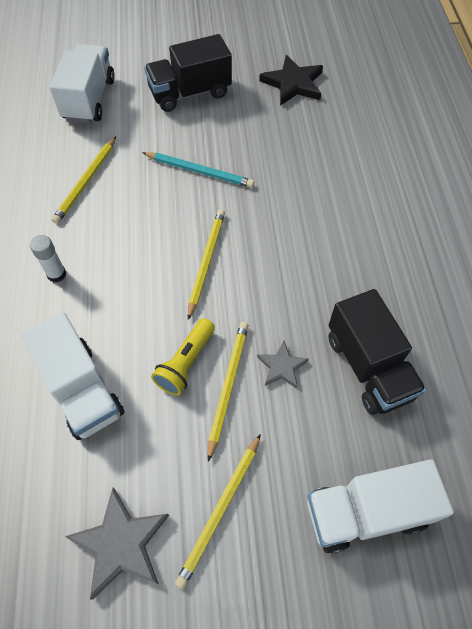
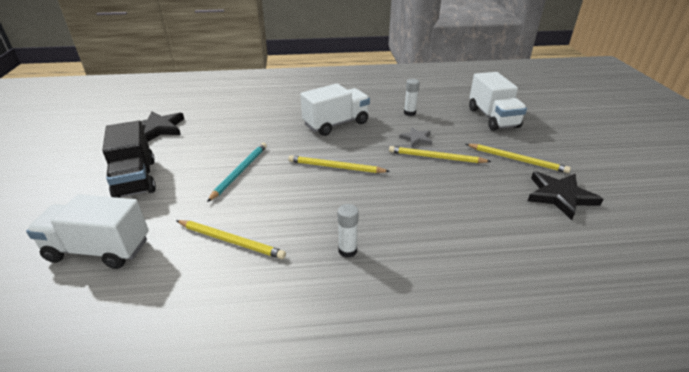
camera: 90 degrees left, 25 degrees down
white truck [21,312,125,440] -> white truck moved to [301,83,370,136]
grey star [65,488,169,600] -> black star [528,171,603,220]
yellow flashlight [151,318,215,396] -> none
black truck [328,289,426,415] -> white glue stick [404,79,420,116]

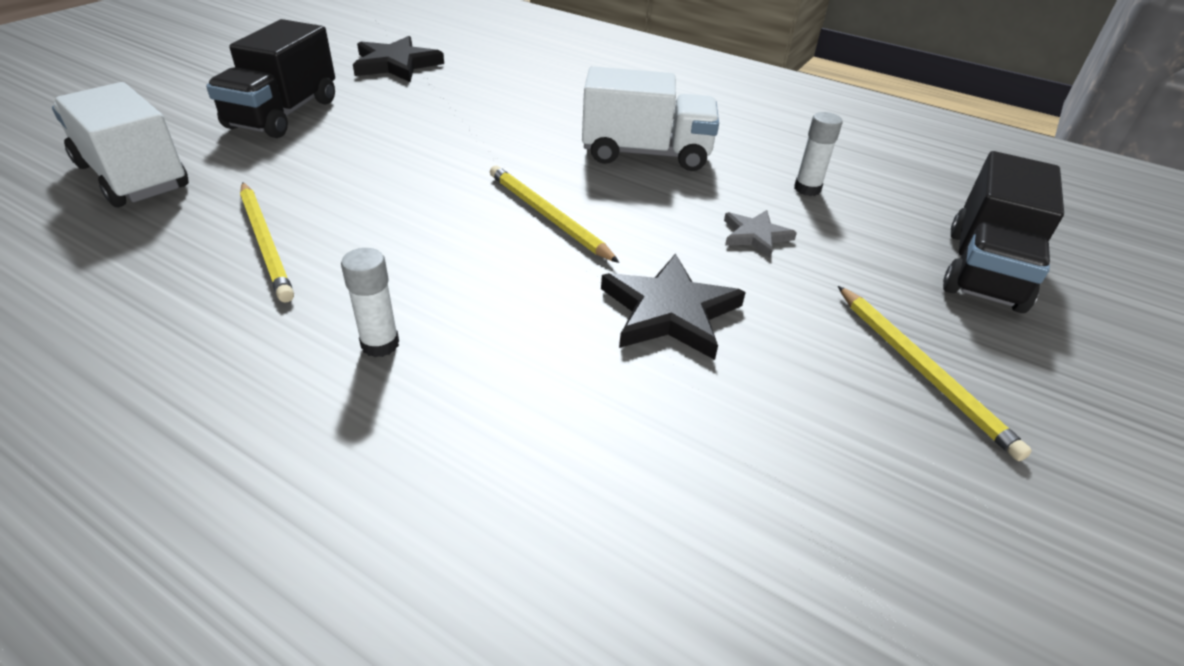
camera: 35 degrees right, 5 degrees up
turquoise pencil [207,143,267,202] -> none
yellow pencil [389,146,491,163] -> none
white truck [469,72,527,131] -> black truck [943,151,1064,313]
black star [528,171,603,220] -> black star moved to [601,254,746,360]

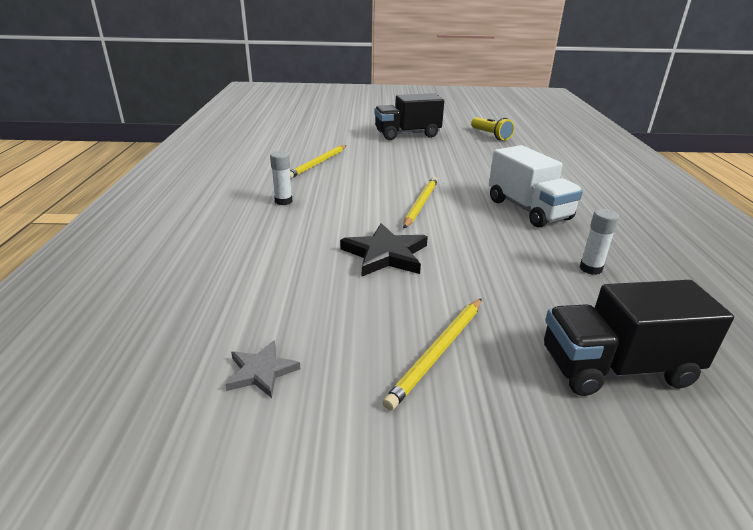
camera: 60 degrees right, 10 degrees down
white truck [52,82,189,207] -> none
black star [353,36,444,82] -> yellow flashlight [471,117,515,140]
grey star [724,210,797,258] -> grey star moved to [225,340,300,398]

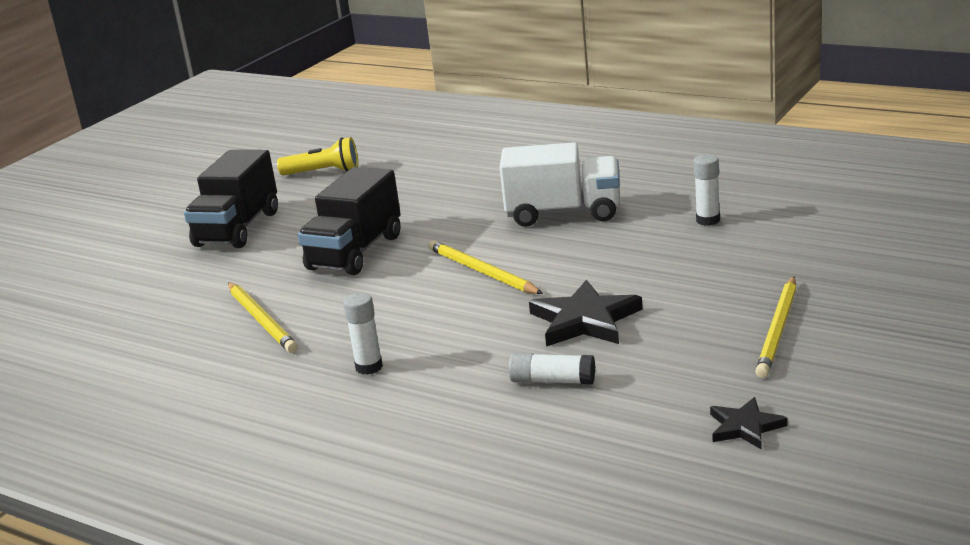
camera: 55 degrees left, 5 degrees down
grey star [225,340,300,398] -> black star [710,397,788,450]
yellow pencil [383,298,482,411] -> yellow pencil turned 45 degrees clockwise [755,277,796,378]
black truck [544,280,734,396] -> black truck moved to [298,167,401,275]
none -> white glue stick [509,353,595,385]

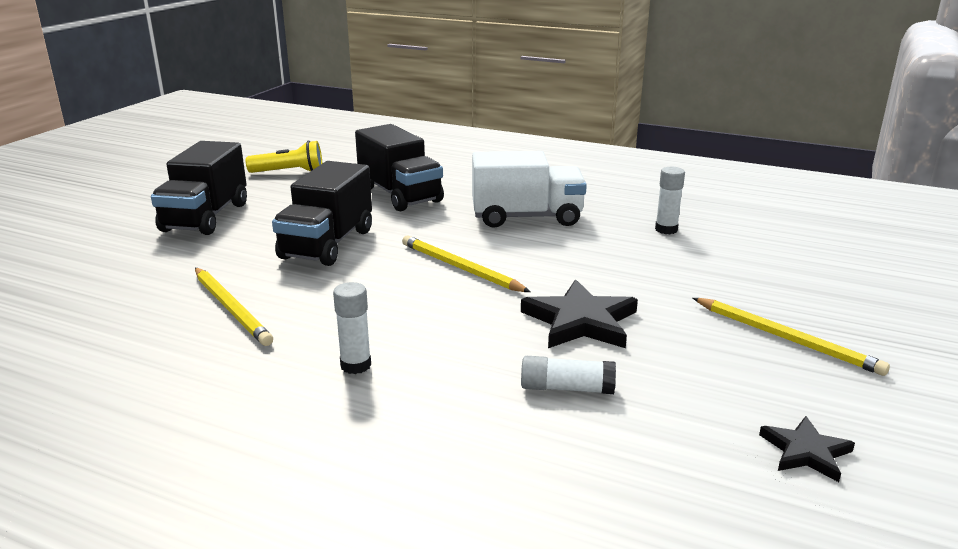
camera: 10 degrees left, 0 degrees up
yellow pencil [755,277,796,378] -> yellow pencil turned 60 degrees counterclockwise [693,298,890,376]
none -> black truck [355,124,444,211]

